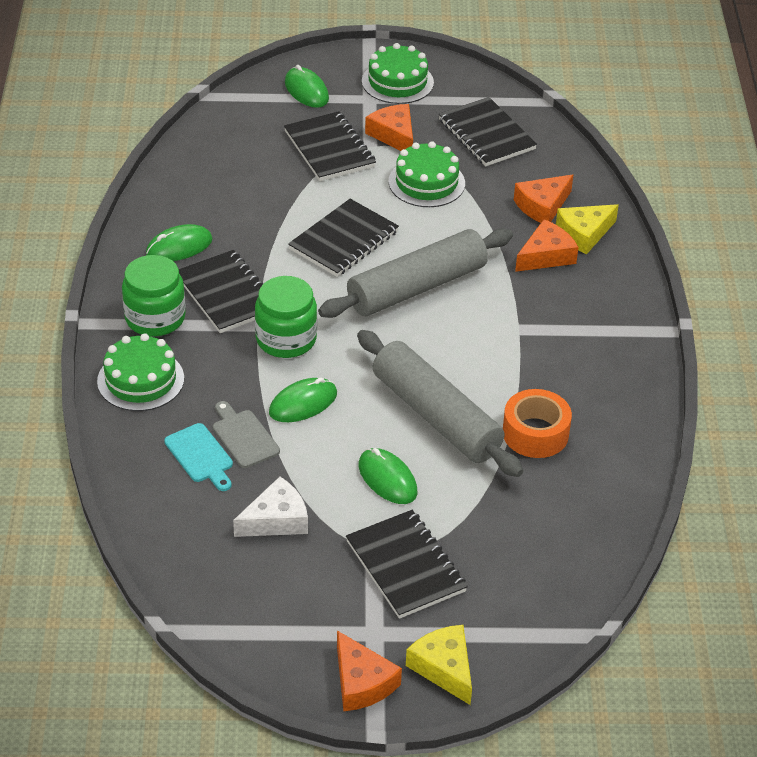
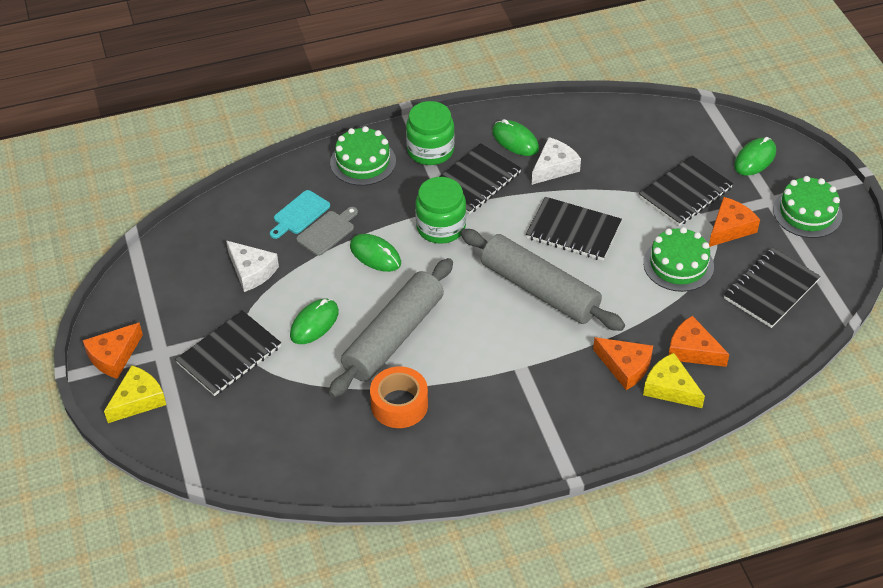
camera: 75 degrees right, 5 degrees up
none -> white cheese [532,137,581,185]

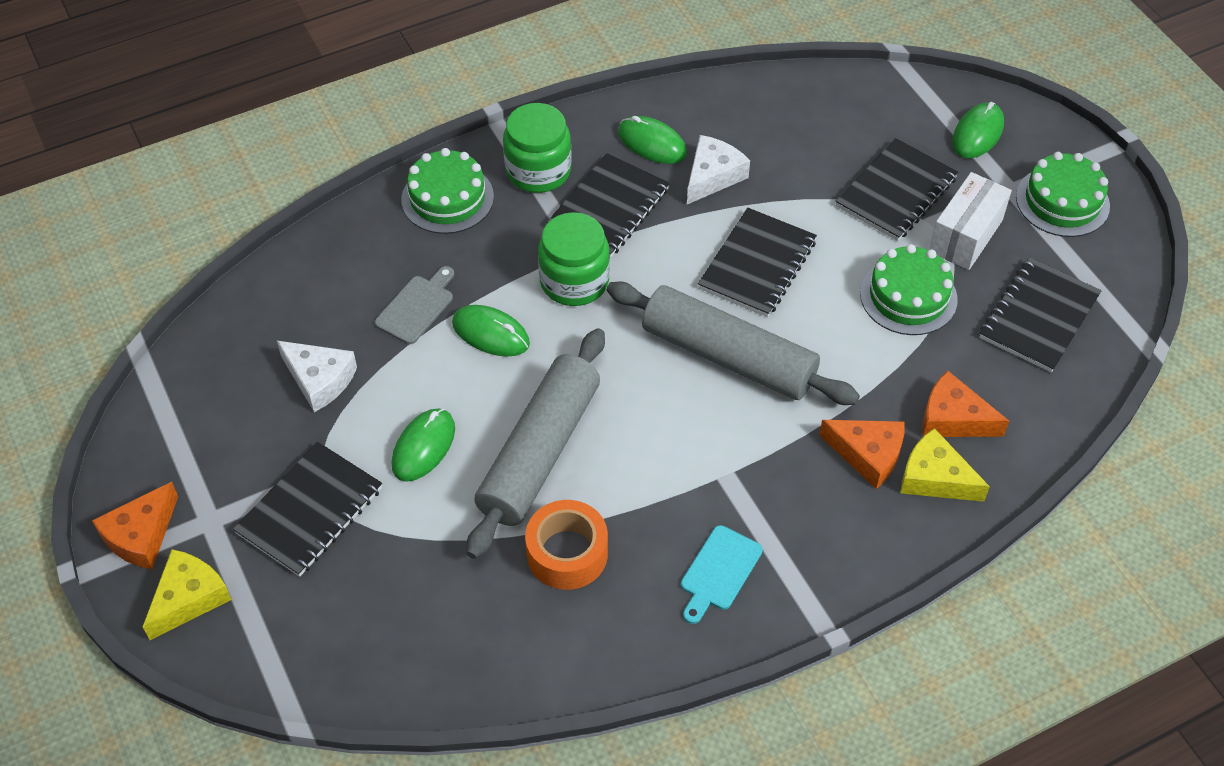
camera: 10 degrees left, 5 degrees up
turquoise cutting board [270,190,330,239] -> turquoise cutting board moved to [681,525,763,624]
black notebook [526,197,622,261] -> black notebook turned 75 degrees counterclockwise [698,208,817,317]
orange cheese [709,197,760,247] -> white box [929,172,1012,270]

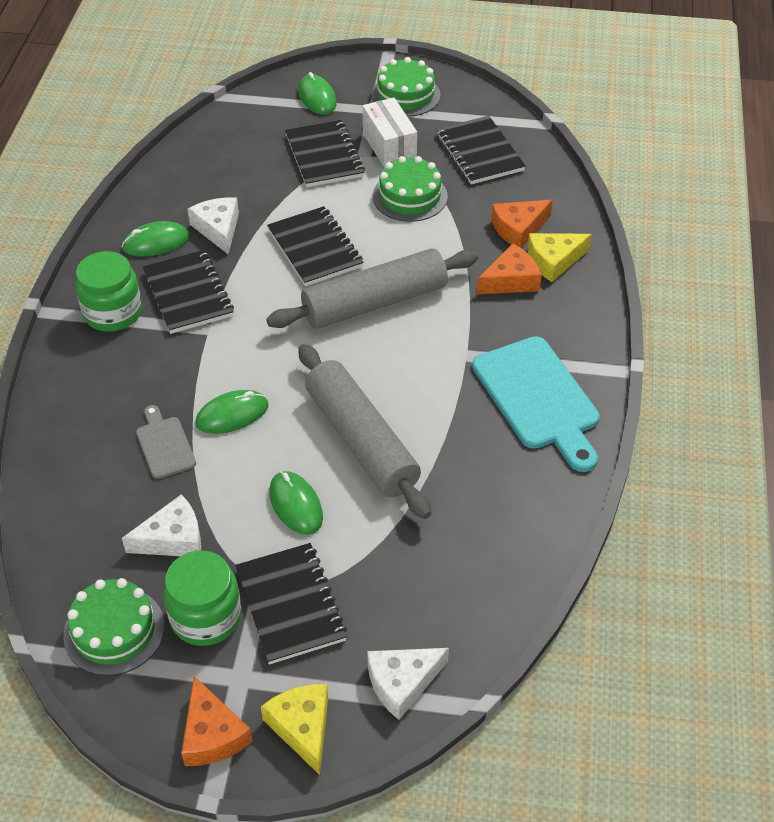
camera: 55 degrees left, 5 degrees down
green cake [401,148,494,234] -> green cake moved to [63,578,165,676]
orange tape [525,500,608,590] -> none
green jar [538,212,610,306] -> green jar moved to [163,550,241,646]
turquoise cutting board [681,525,763,624] -> turquoise cutting board [472,336,600,472], size x1.94
none -> white cheese [367,648,449,720]

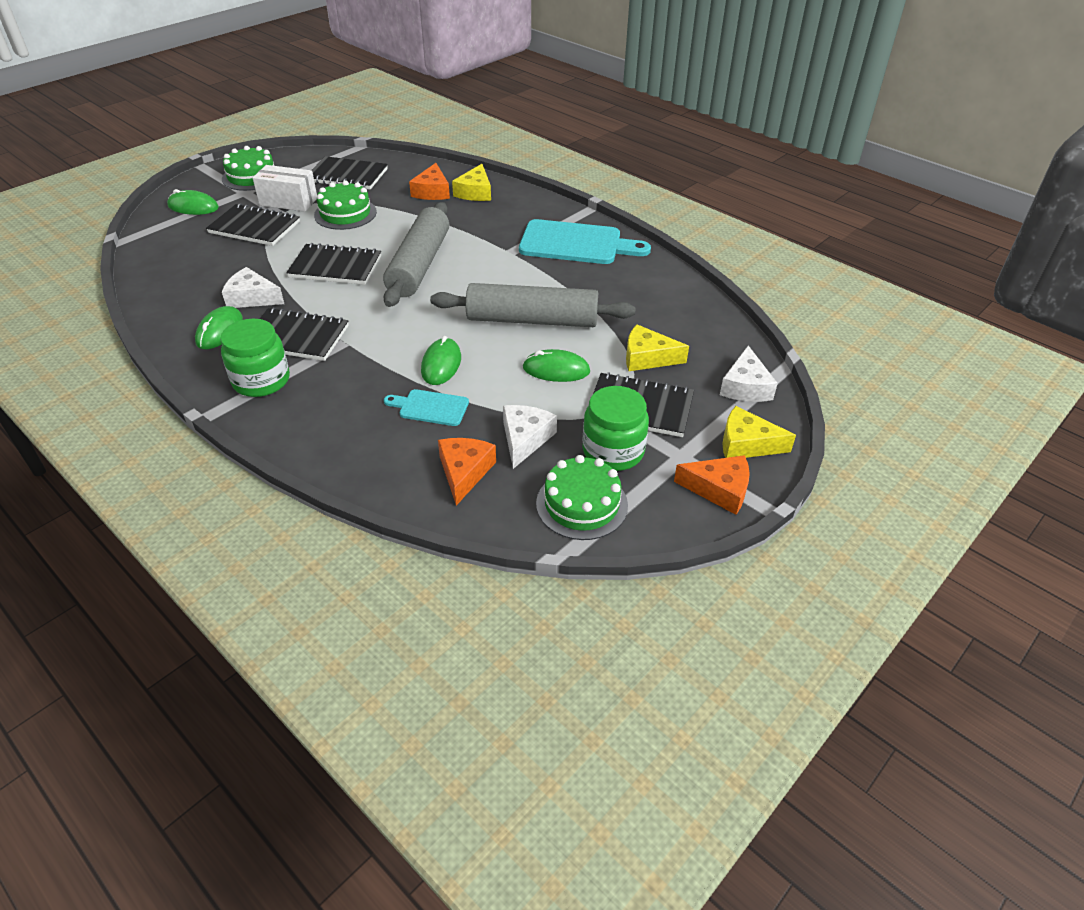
camera: 55 degrees left, 5 degrees down
grey cutting board [136,405,196,479] -> turquoise cutting board [384,389,469,426]
orange cheese [476,243,542,294] -> orange cheese moved to [438,438,496,506]
none -> yellow cheese [626,325,689,371]

